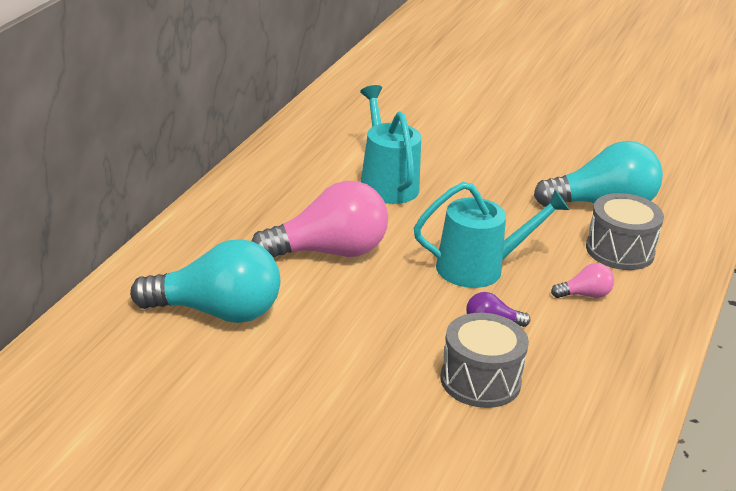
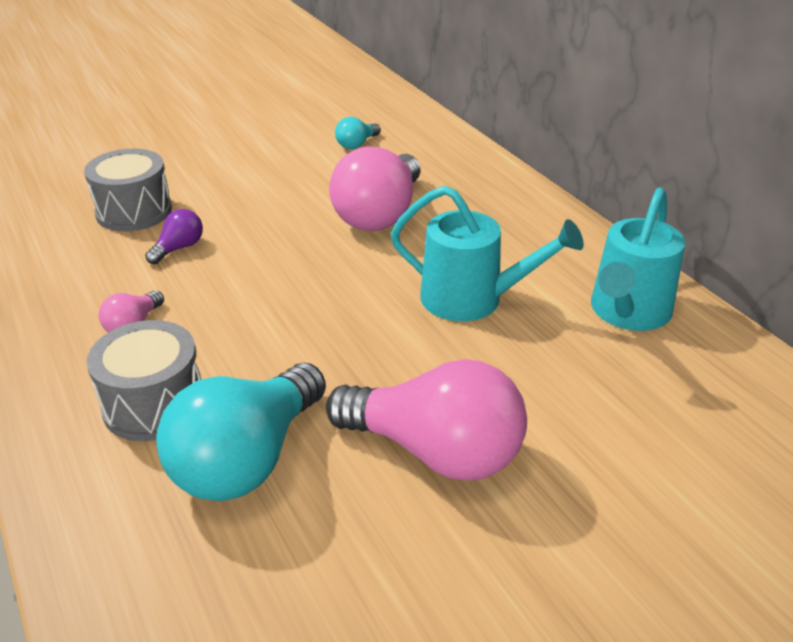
camera: 130 degrees right, 5 degrees up
turquoise light bulb [130,239,280,323] -> turquoise light bulb [335,117,381,149], size x0.45
turquoise watering can [414,182,569,288] -> turquoise watering can moved to [591,187,685,331]
none -> pink light bulb [326,359,527,481]

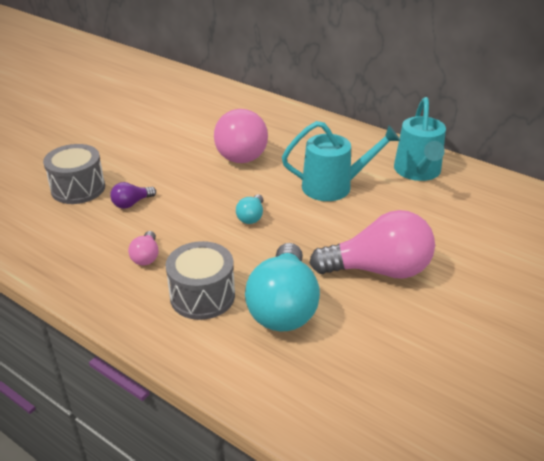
camera: 25 degrees left, 0 degrees up
purple light bulb [145,209,203,264] -> purple light bulb turned 135 degrees counterclockwise [110,182,156,209]
turquoise light bulb [335,117,381,149] -> turquoise light bulb moved to [236,194,263,224]

